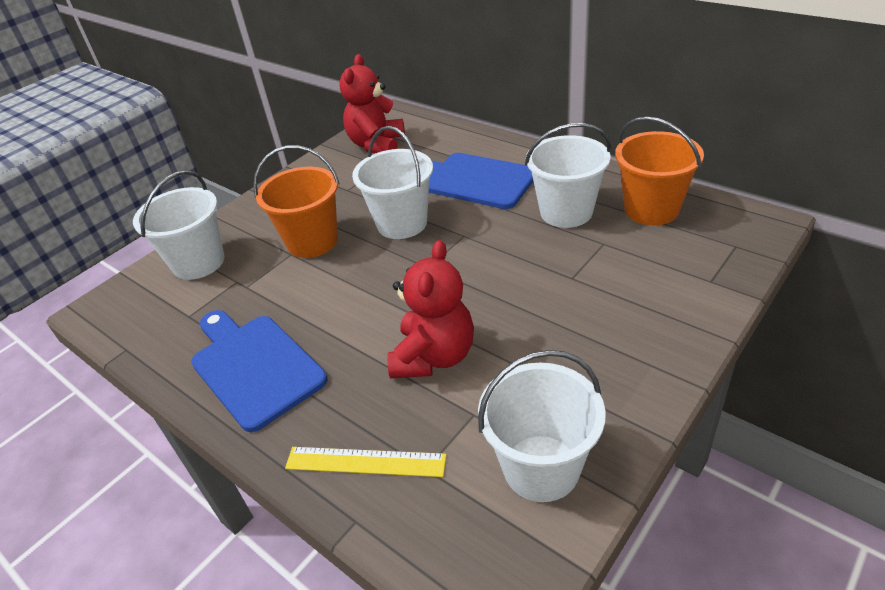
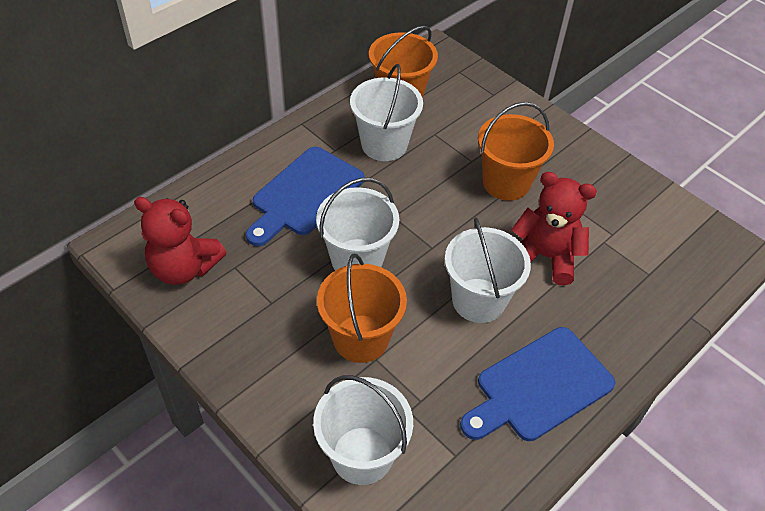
camera: 90 degrees left, 10 degrees up
yellow ruler [285,447,446,477] -> none
white bucket [478,350,606,502] -> white bucket moved to [445,218,531,323]
none -> orange bucket [478,102,554,201]

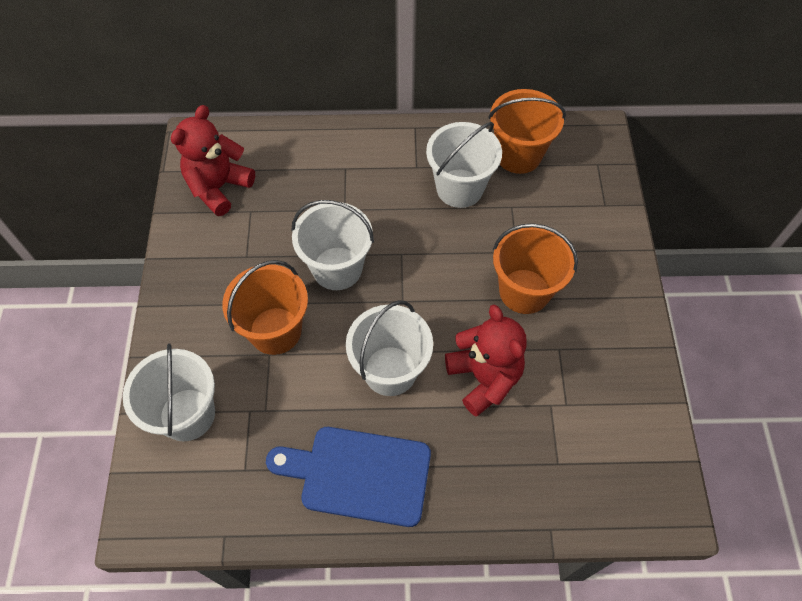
camera: 45 degrees right, 10 degrees up
red teddy bear [134,197,227,285] -> red teddy bear turned 60 degrees clockwise [171,105,255,216]
blue cutting board [246,147,364,246] -> none

